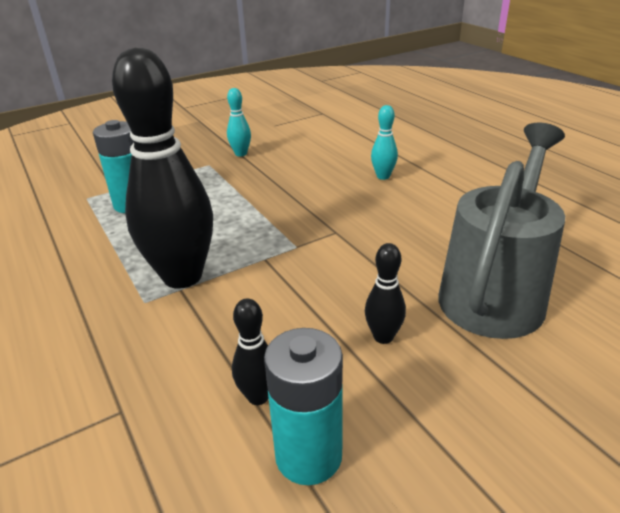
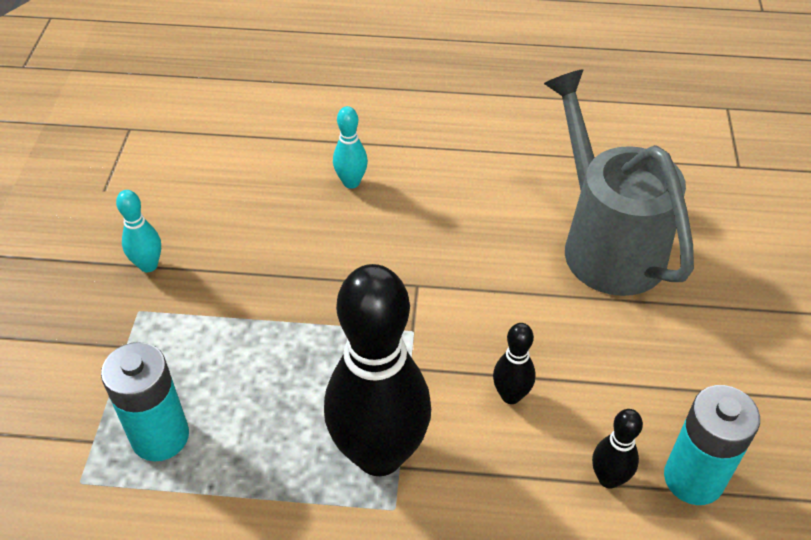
camera: 55 degrees left, 15 degrees up
black bowling pin [365,243,406,344] -> black bowling pin moved to [493,323,535,404]

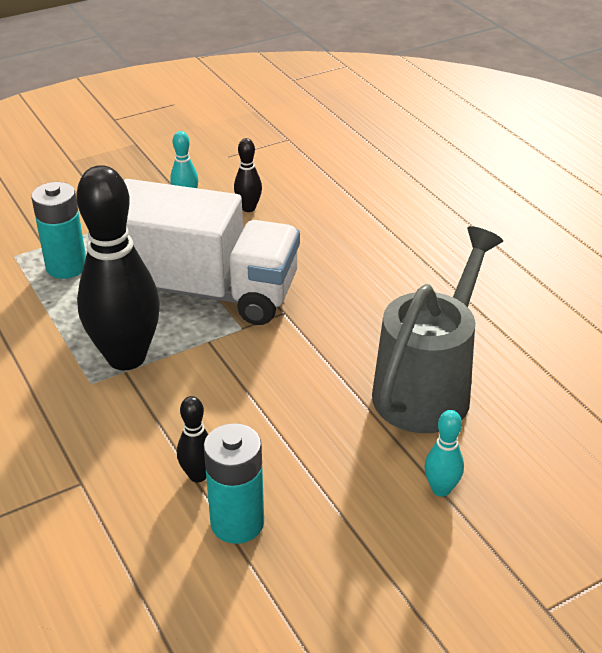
camera: 55 degrees right, 10 degrees down
turquoise bowling pin [333,106,368,189] -> turquoise bowling pin moved to [425,410,464,497]
black bowling pin [493,323,535,404] -> black bowling pin moved to [234,138,262,212]
none -> white truck [124,179,300,325]

